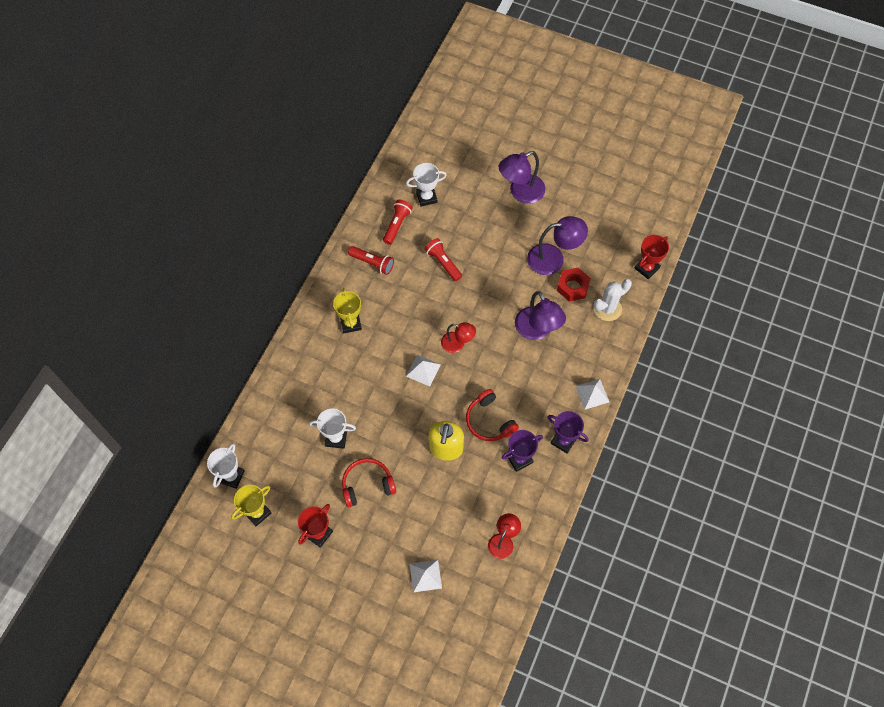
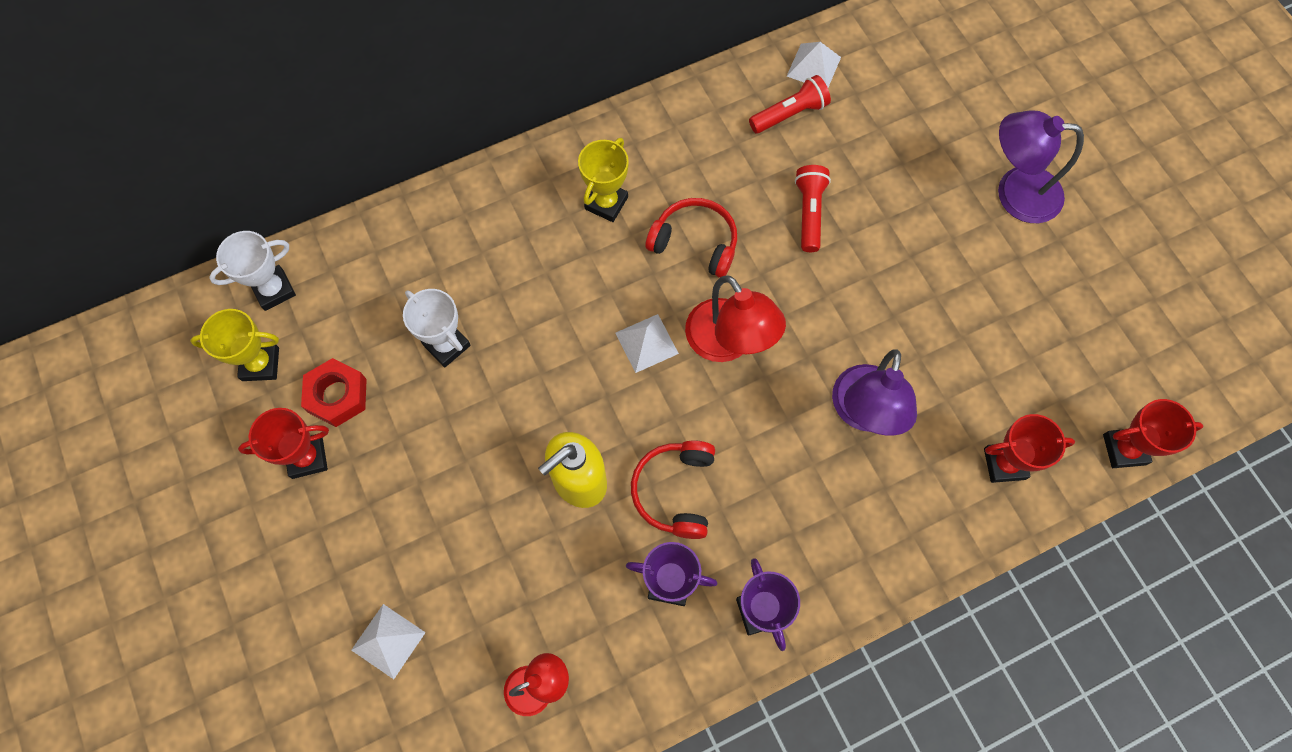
camera: 40 degrees right, 5 degrees up
red headphones [342,458,396,507] -> red headphones moved to [645,198,737,278]
red flashlight [348,246,394,275] -> none
white trophy [406,163,447,206] -> none
red lamp [441,322,476,353] -> red lamp [685,275,786,362], size x1.62
purple lamp [527,216,588,275] -> none
red nut [557,268,591,302] -> red nut moved to [301,358,367,427]
white pyramid [575,379,609,410] -> white pyramid moved to [787,42,841,87]
white cactus [594,279,632,321] -> red trophy [984,414,1075,483]

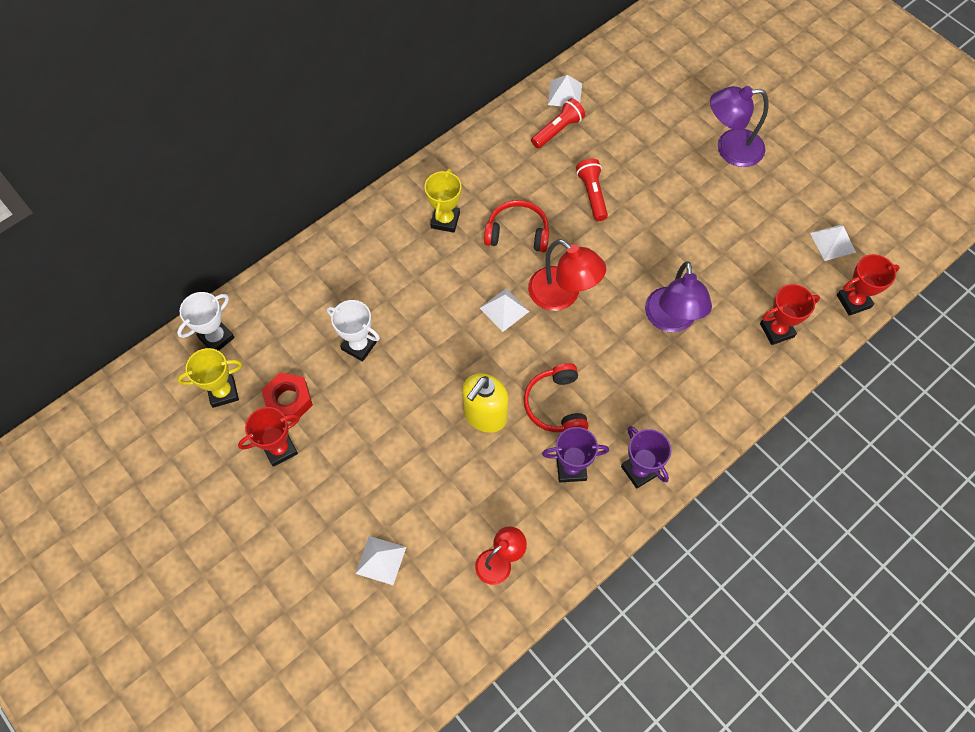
camera: 15 degrees left, 5 degrees down
none -> white pyramid [810,225,856,261]

